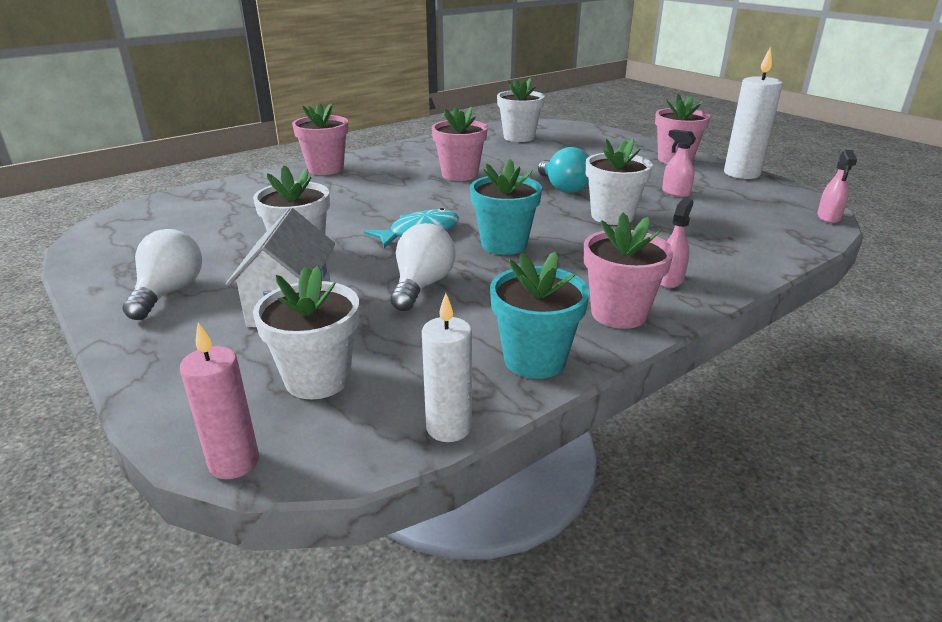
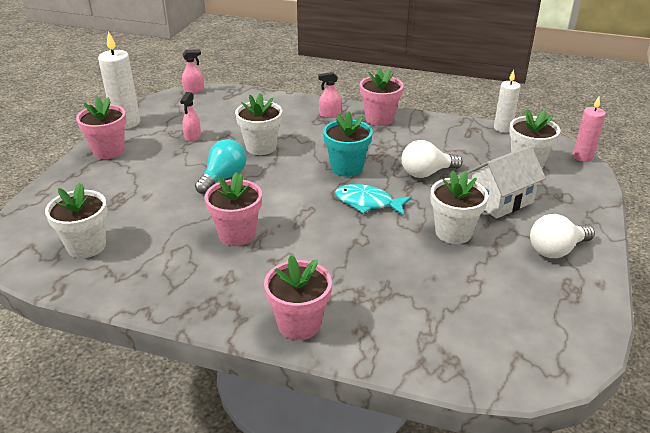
camera: 125 degrees left, 5 degrees up
turquoise flower pot [490,252,590,379] -> none

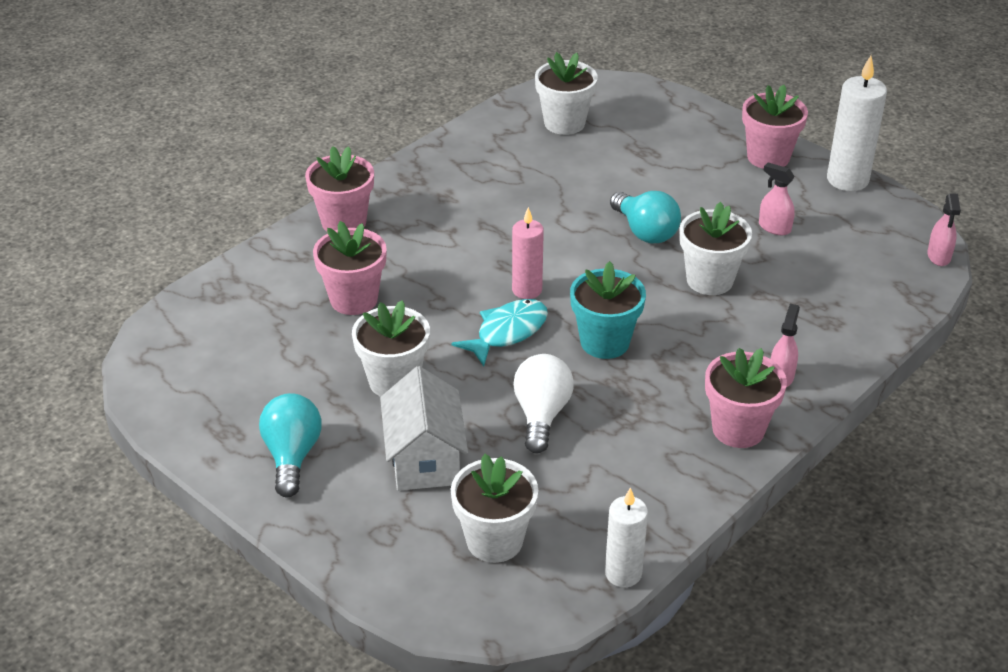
camera: 115 degrees right, 5 degrees up
pink flower pot [205,172,262,246] -> pink flower pot moved to [313,221,387,315]
white light bulb [530,214,595,258] -> turquoise light bulb [259,393,321,497]
pink candle [573,97,606,162] -> pink candle moved to [512,207,544,299]

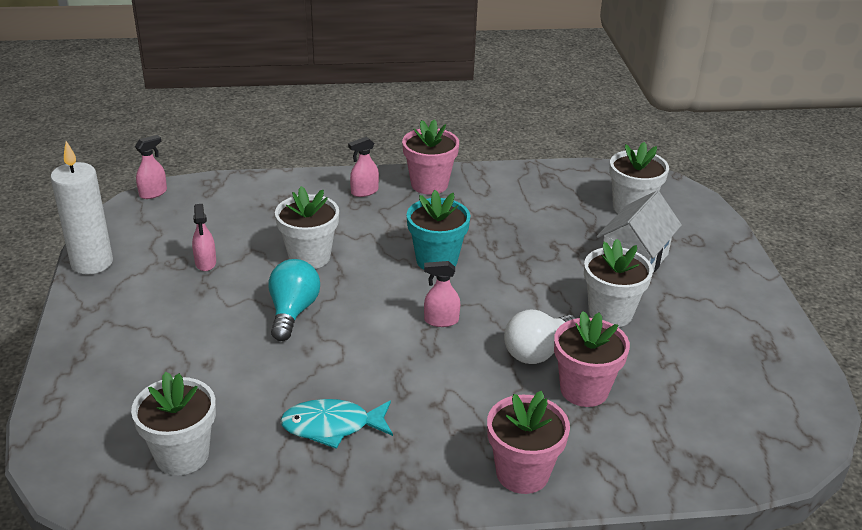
camera: 140 degrees left, 5 degrees down
turquoise light bulb [259,393,321,497] -> none
turquoise fish [452,299,548,366] -> turquoise fish moved to [280,399,393,449]
pink candle [512,207,544,299] -> pink spray bottle [424,261,460,327]
white light bulb [513,354,574,453] -> white light bulb moved to [504,310,577,364]
white candle [605,487,648,587] -> none
pink flower pot [742,85,808,169] -> none

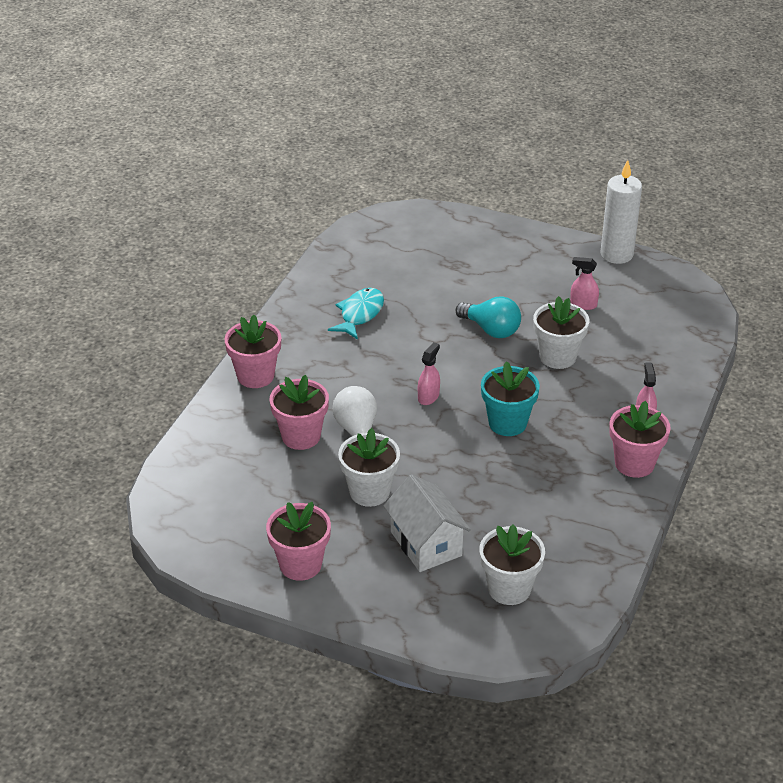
camera: 120 degrees right, 5 degrees up
white flower pot [131,372,216,475] -> none
pink spray bottle [135,135,167,199] -> none
none -> pink flower pot [266,502,331,581]

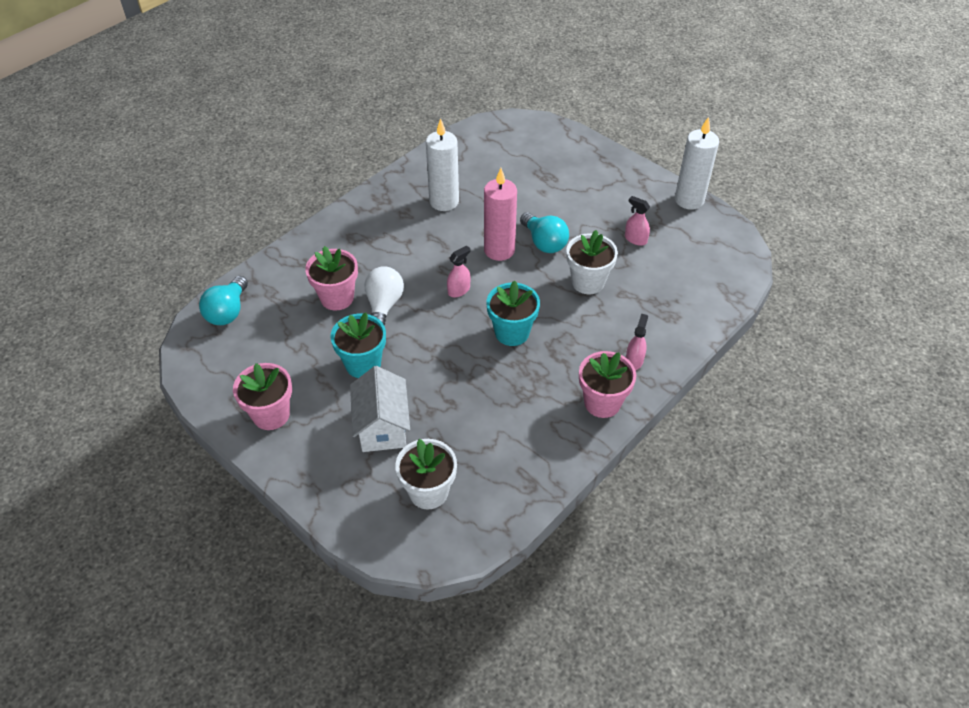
camera: 20 degrees right, 10 degrees up
pink flower pot [224,315,281,388] -> none
turquoise fish [328,288,384,340] -> white candle [426,118,459,211]
white flower pot [338,428,400,507] -> turquoise flower pot [330,313,386,378]
none -> turquoise light bulb [199,276,248,325]
none -> pink candle [484,168,517,261]

